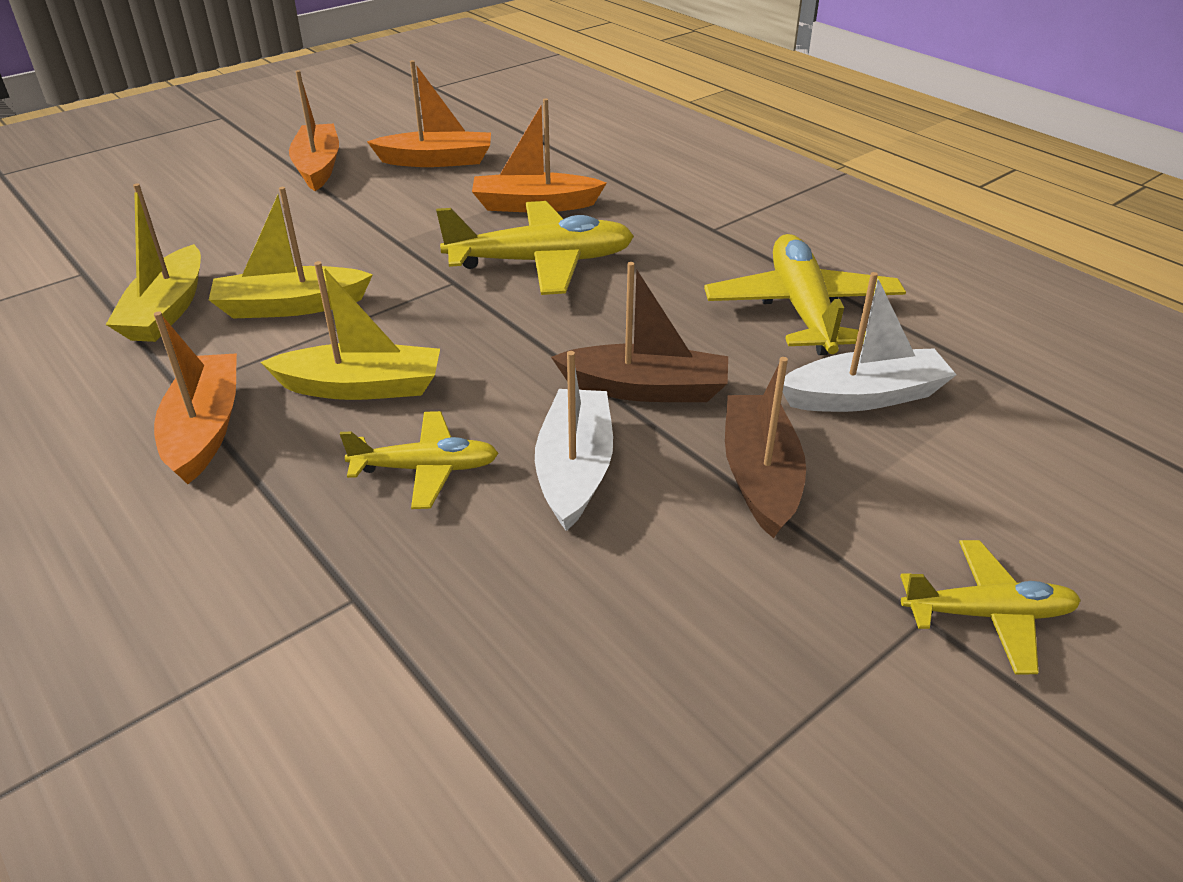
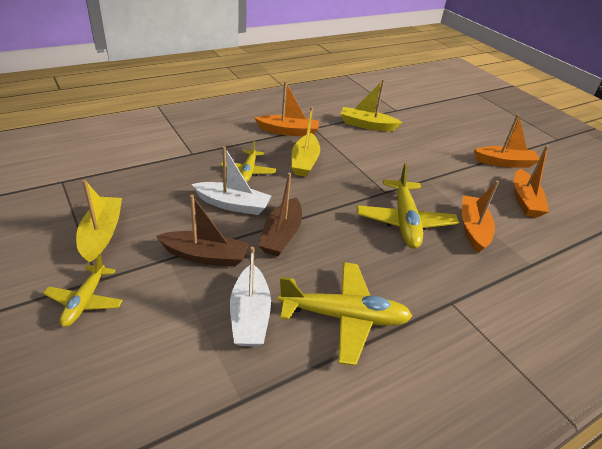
camera: 95 degrees right, 0 degrees up
yellow boat [209,187,373,319] -> yellow boat moved to [76,180,122,262]

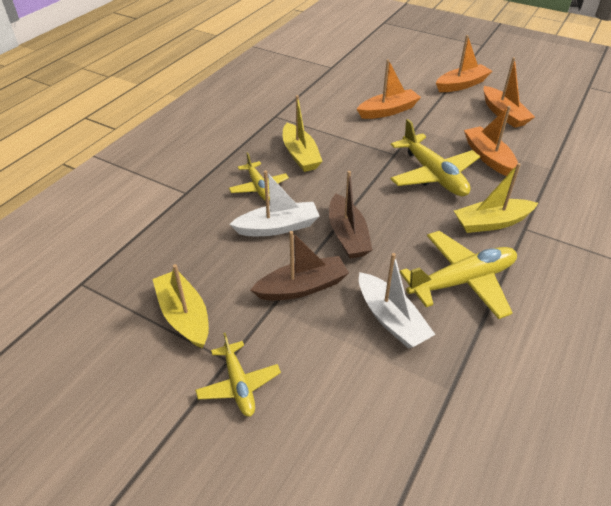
camera: 25 degrees left, 5 degrees up
orange boat [255,81,319,136] -> orange boat moved to [357,59,421,119]
yellow boat [341,79,403,131] -> yellow boat moved to [454,163,538,233]

